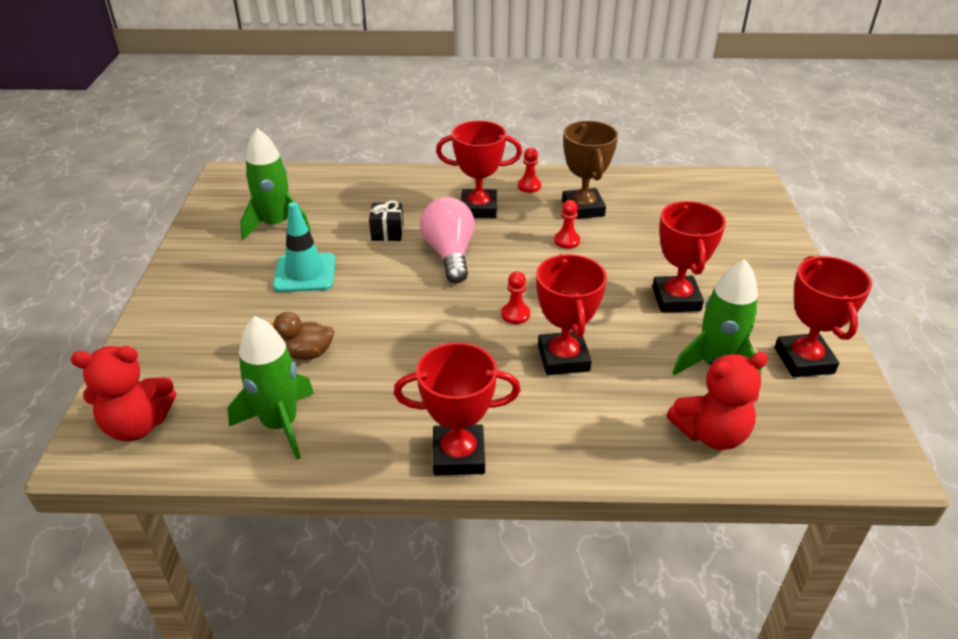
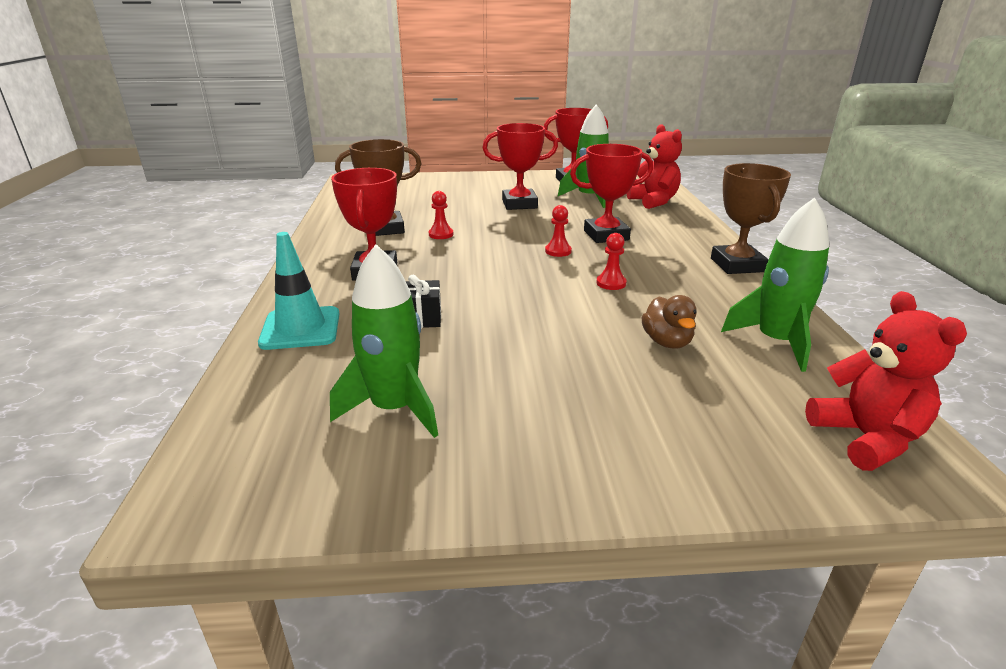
camera: 95 degrees left, 10 degrees down
turquoise traffic cone [273,202,336,292] -> turquoise traffic cone moved to [258,232,339,350]
red trophy [394,342,521,476] -> brown trophy [711,163,791,274]
pink light bulb [420,197,475,283] -> none
red pawn [518,148,541,193] -> red pawn moved to [596,233,627,290]

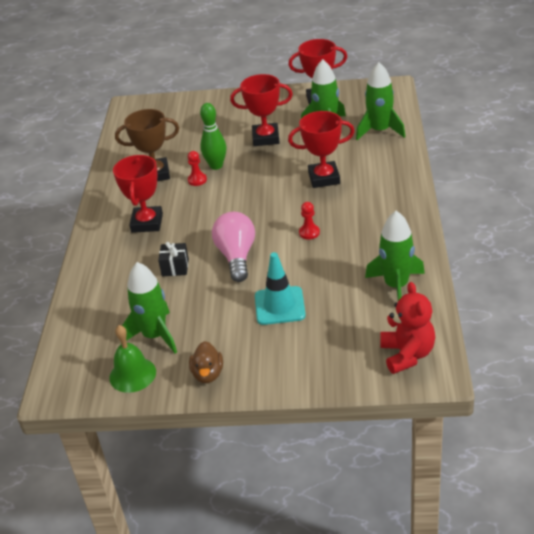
camera: 10 degrees right, 10 degrees up
turquoise traffic cone [258,232,339,350] -> turquoise traffic cone moved to [255,252,306,325]
red pawn [545,205,572,257] -> none
red teddy bear [627,124,682,209] -> green rocket [356,62,405,140]
brown duck [642,295,697,349] -> brown duck moved to [189,341,223,383]
brown trophy [711,163,791,274] -> none
none -> green bell [109,325,156,393]
none -> green bowling pin [200,103,226,170]
none -> pink light bulb [212,212,255,282]

